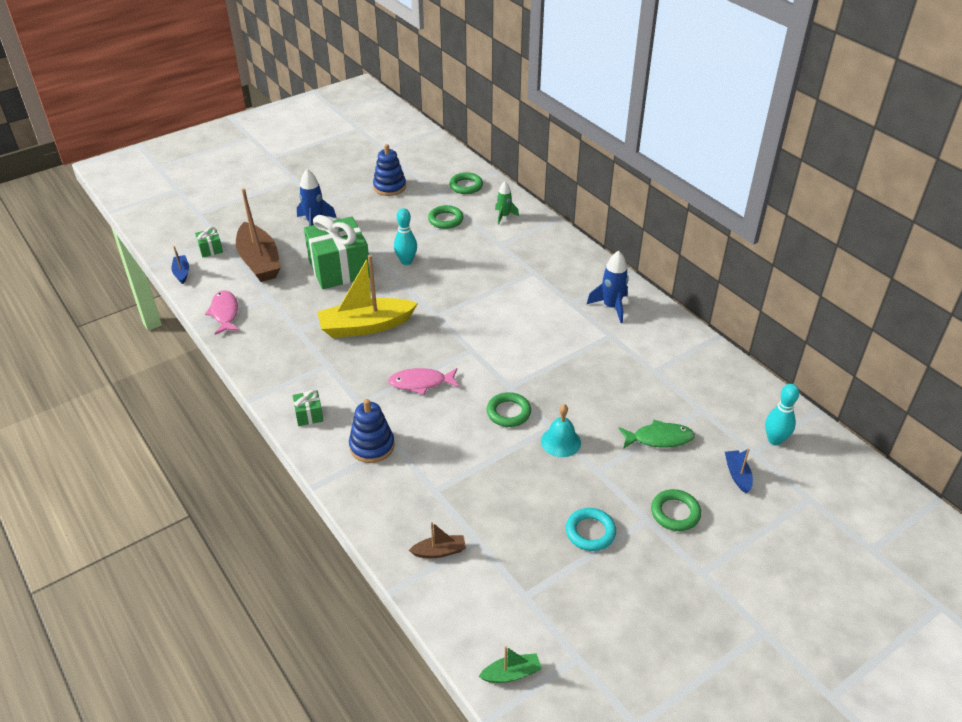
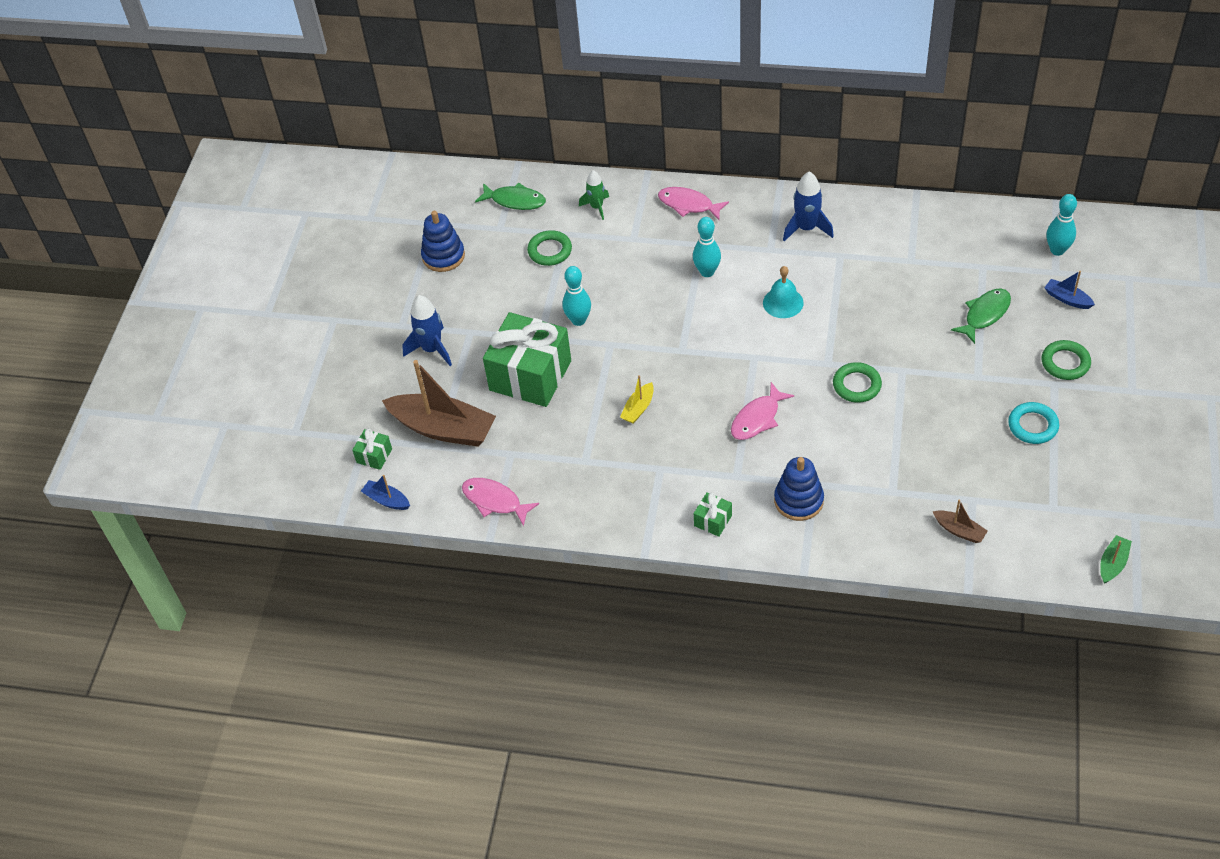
camera: 40 degrees left, 10 degrees up
yellow boat [317,255,418,338] -> yellow boat [620,375,654,424], size x0.45
brown boat [409,522,466,558] -> brown boat turned 90 degrees clockwise [933,500,988,543]
green ring [449,172,483,194] -> green fish [475,183,546,210]
turquoise bell [541,404,581,457] -> turquoise bell moved to [763,266,804,318]
none -> pink fish [658,187,729,220]
none -> turquoise bowling pin [693,217,721,277]

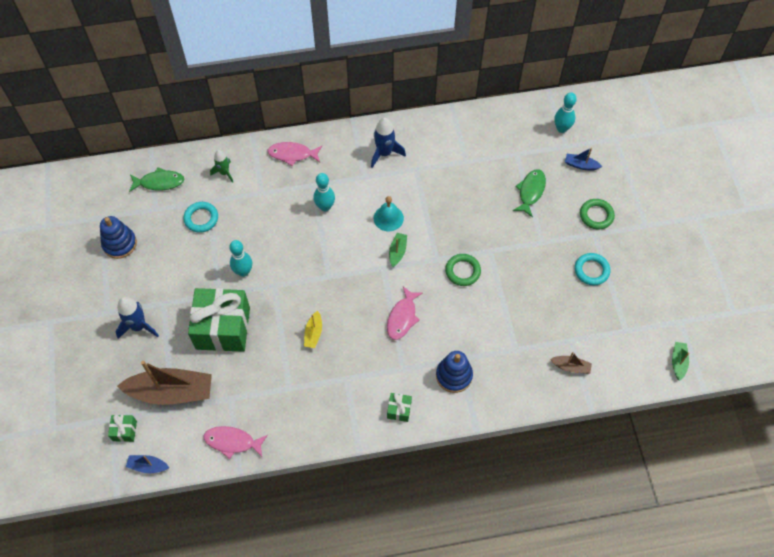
camera: 25 degrees left, 10 degrees up
green ring [527,230,572,266] -> turquoise ring [183,202,218,233]
none -> green boat [389,233,407,267]

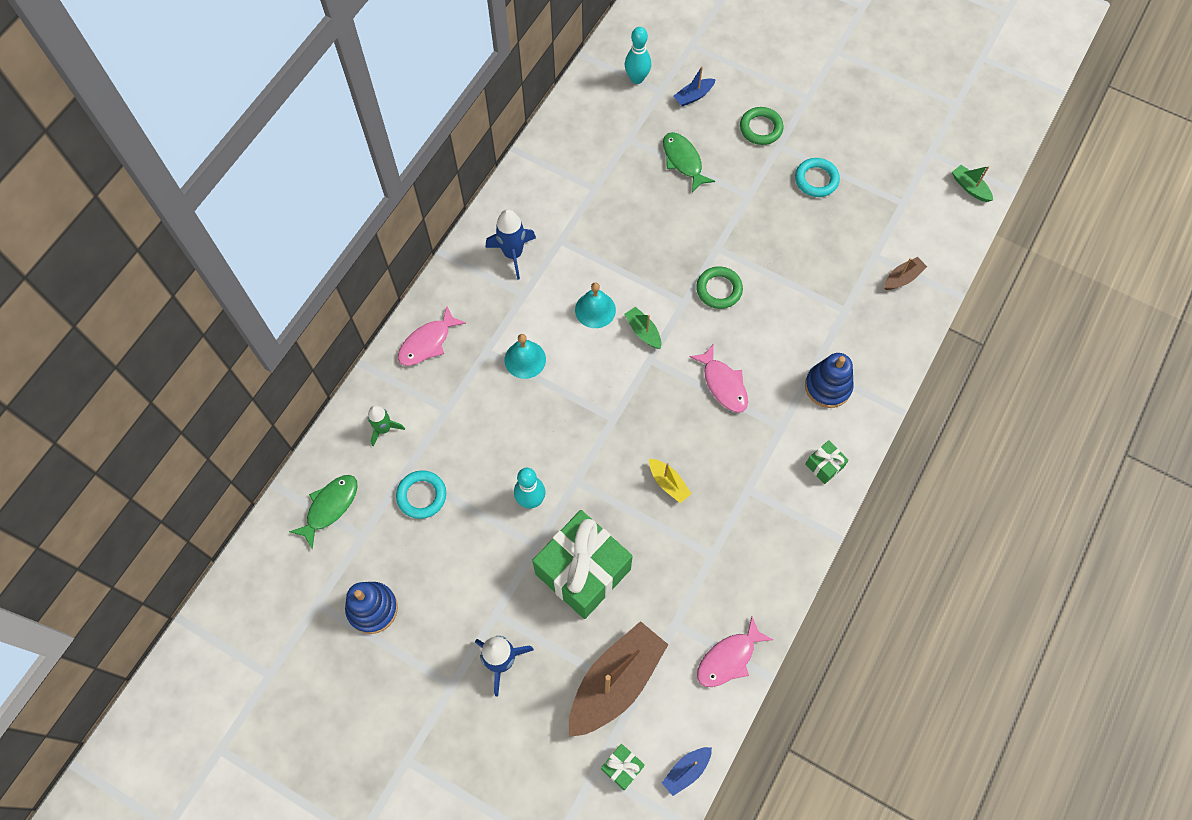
camera: 50 degrees left, 5 degrees up
turquoise bowling pin [314,173,335,211] -> turquoise bell [504,334,546,379]

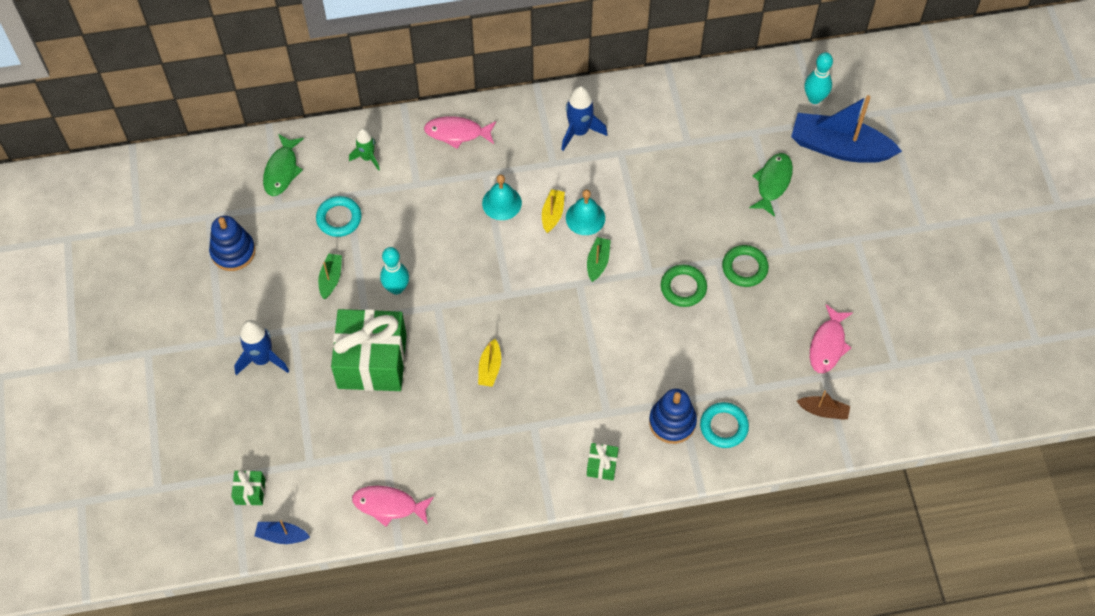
camera: 50 degrees right, 5 degrees down
green fish [289,475,358,549] -> green fish turned 105 degrees clockwise [263,134,304,196]
brown boat [569,621,668,737] -> none
blue boat [674,66,716,107] -> blue boat [791,95,902,163], size x2.22
pink fish [689,344,748,413] -> pink fish moved to [810,304,853,373]
green ring [740,107,784,145] -> green ring moved to [722,245,769,287]
turquoise ring [795,158,840,197] -> turquoise ring moved to [700,402,749,448]
green boat [952,165,993,202] -> green boat moved to [318,253,342,299]
none -> yellow boat [542,189,565,233]

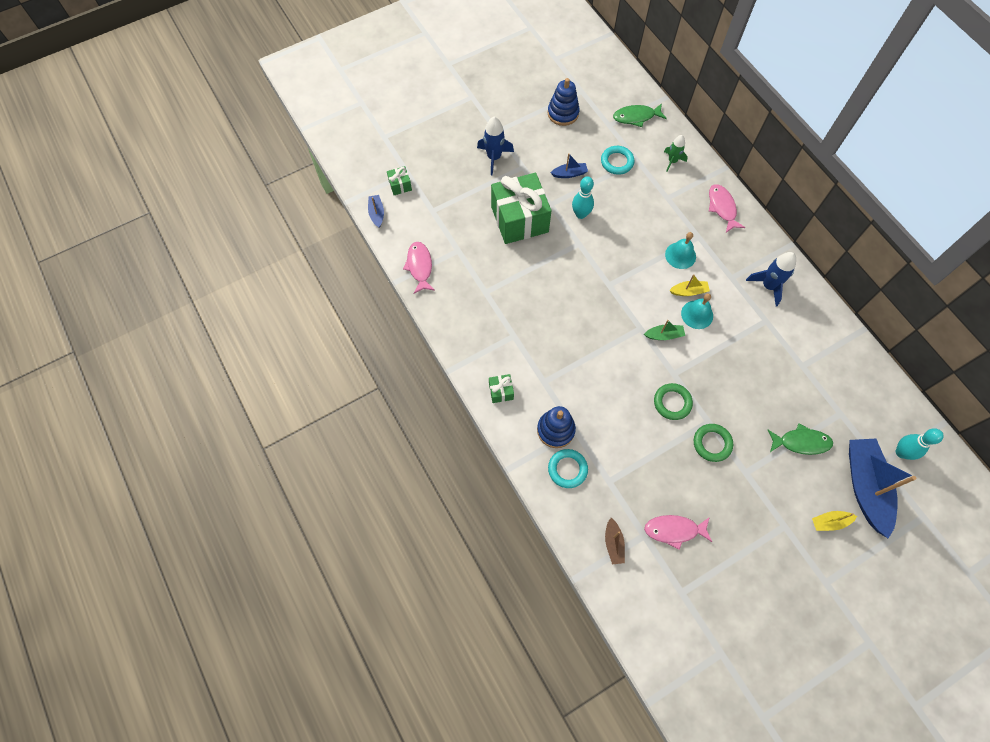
camera: 70 degrees right, 5 degrees up
green boat [318,253,342,299] -> blue boat [551,153,588,178]
yellow boat [478,339,501,387] -> yellow boat moved to [812,511,857,531]

